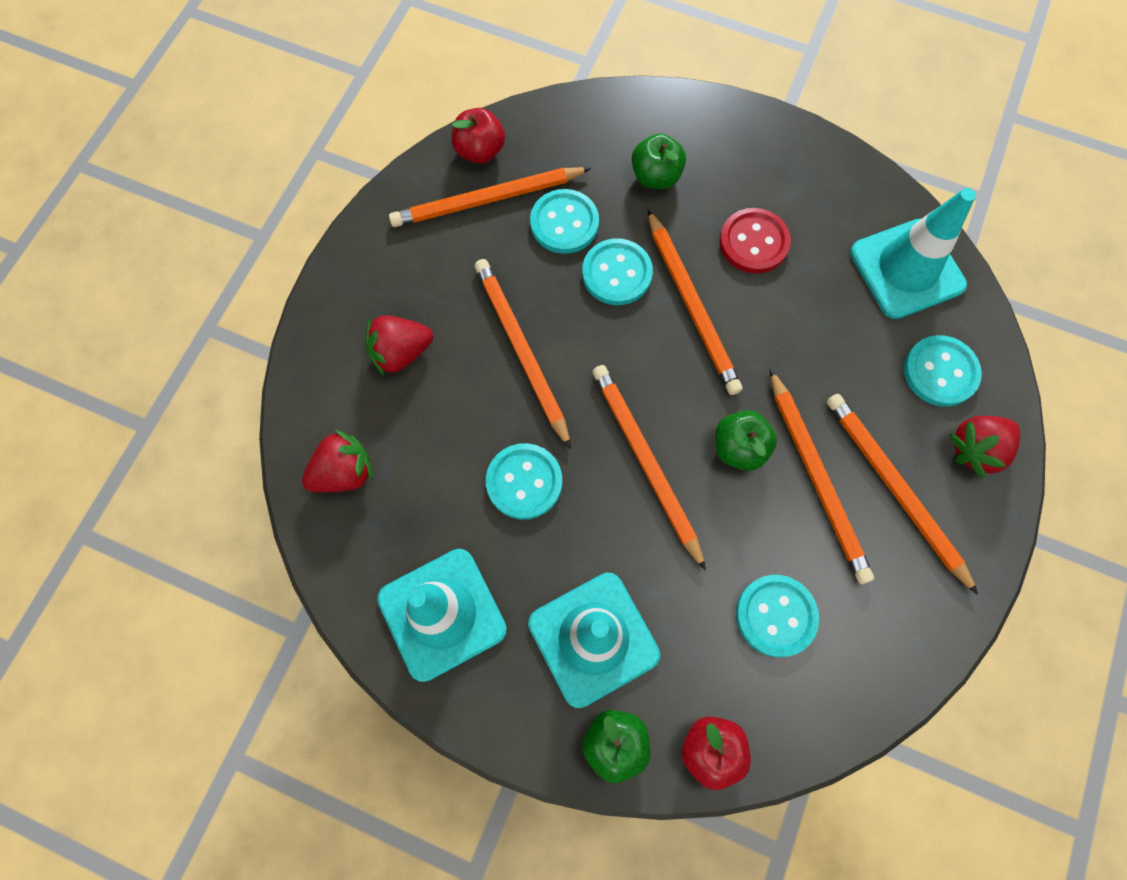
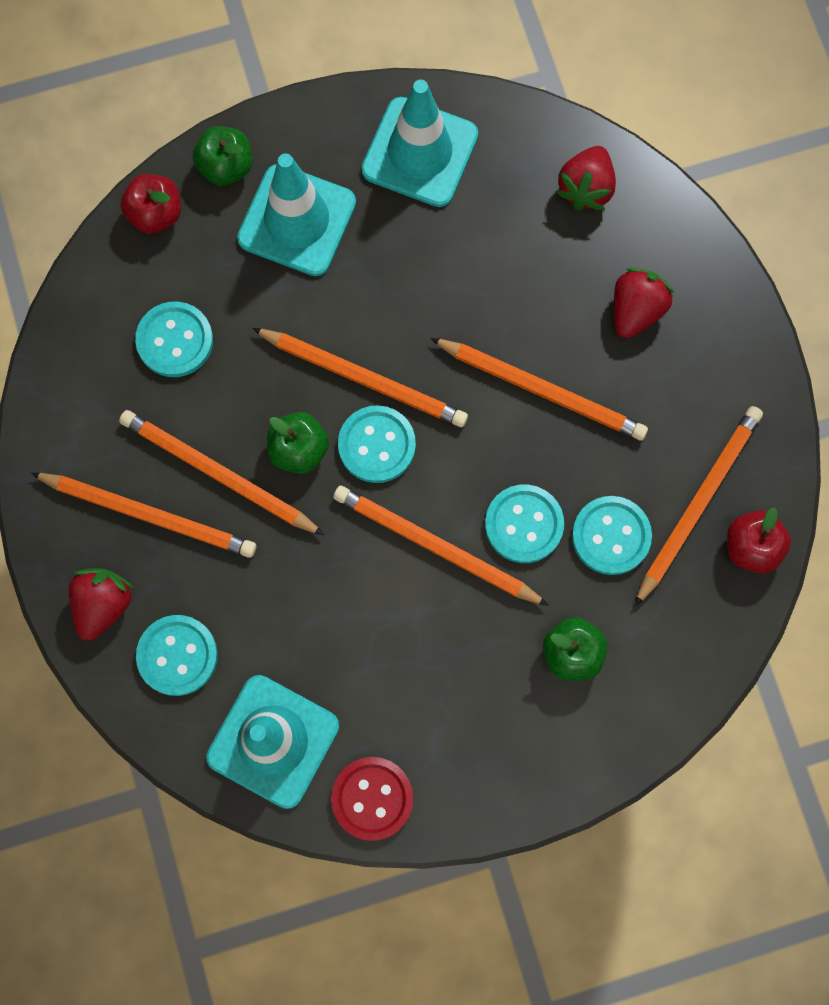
camera: 140 degrees right, 5 degrees up
turquoise button [486,443,562,520] -> turquoise button moved to [338,405,416,483]
red button [719,208,791,273] -> red button moved to [331,757,413,841]

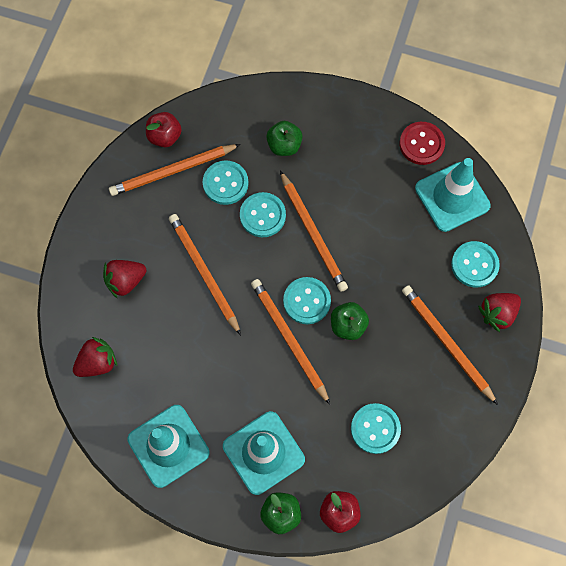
camera: 145 degrees left, 5 degrees down
orange pencil [119,410,324,535] -> none

